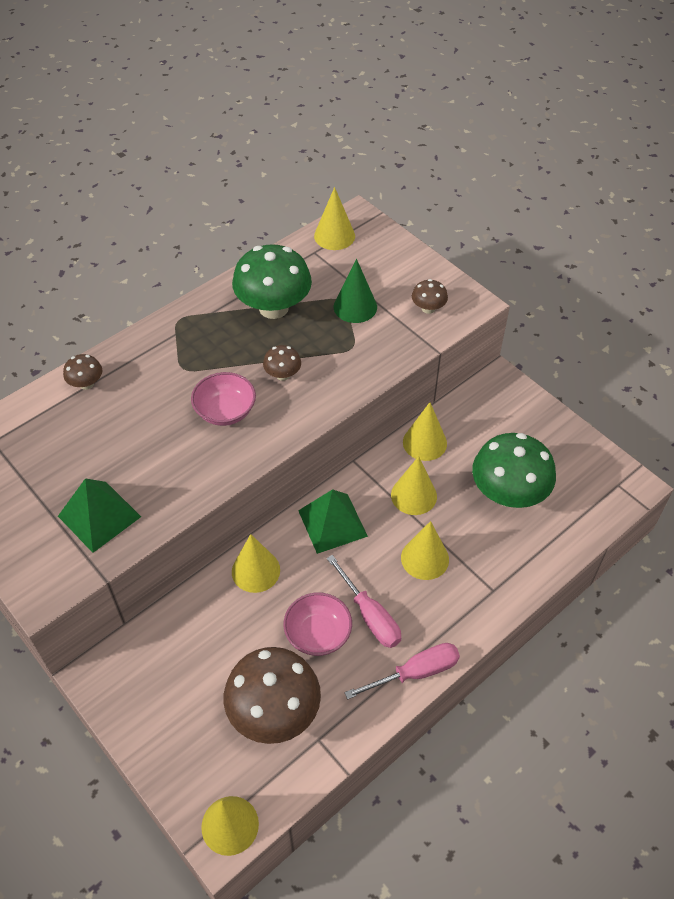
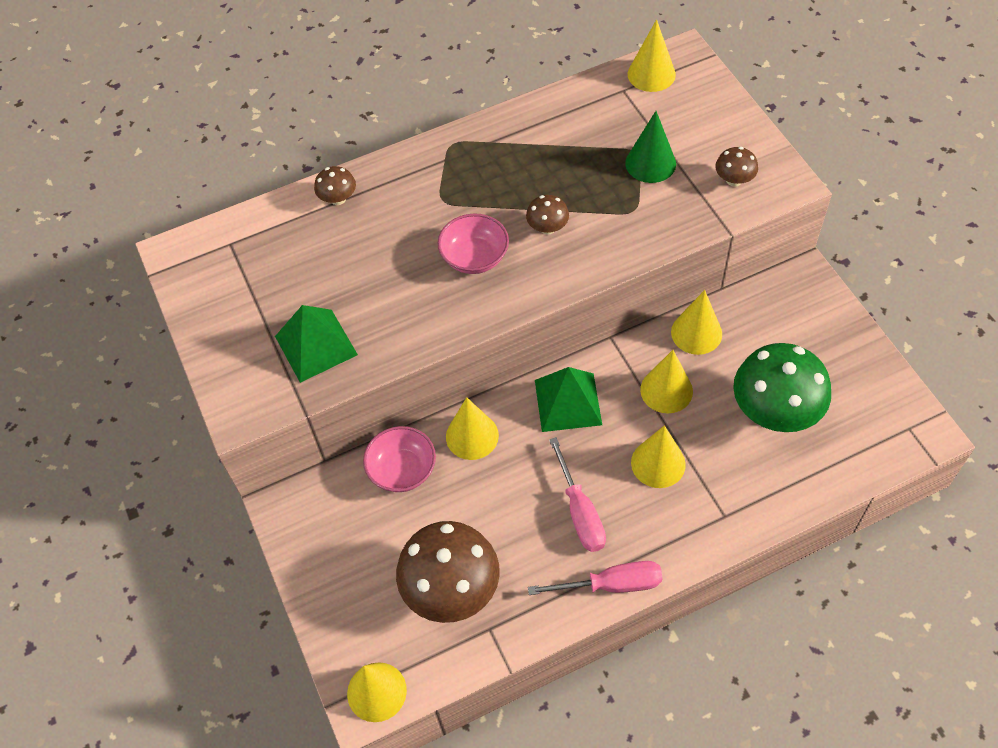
camera: 20 degrees right, 5 degrees up
green mushroom [232,244,312,319] -> none
pink bowl [284,592,352,656] -> pink bowl moved to [363,426,436,492]

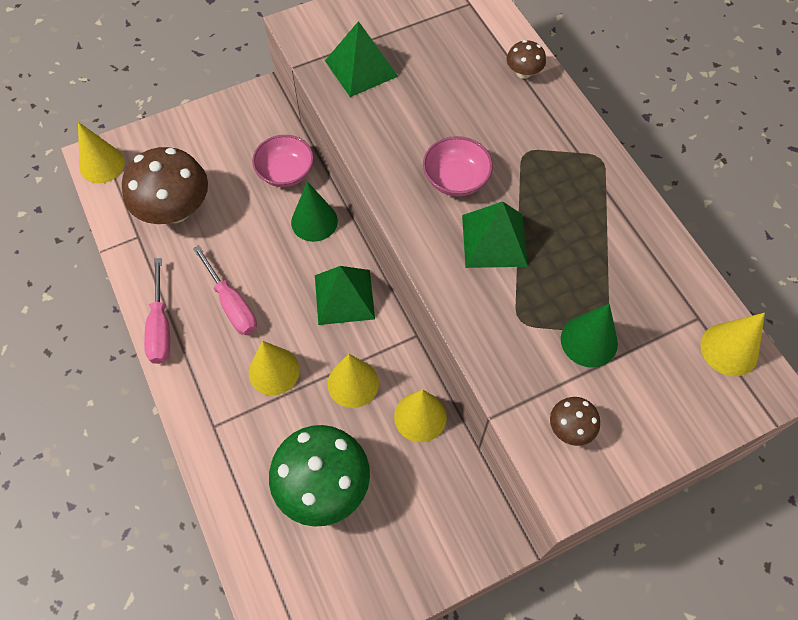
camera: 85 degrees right, 5 degrees up
yellow cone [446,397,499,460] -> green cone [291,181,338,242]
brown mushroom [526,195,569,235] -> green pyramid [462,201,528,268]
pink screwdriver [549,437,606,552] -> pink screwdriver turned 105 degrees counterclockwise [193,245,257,335]

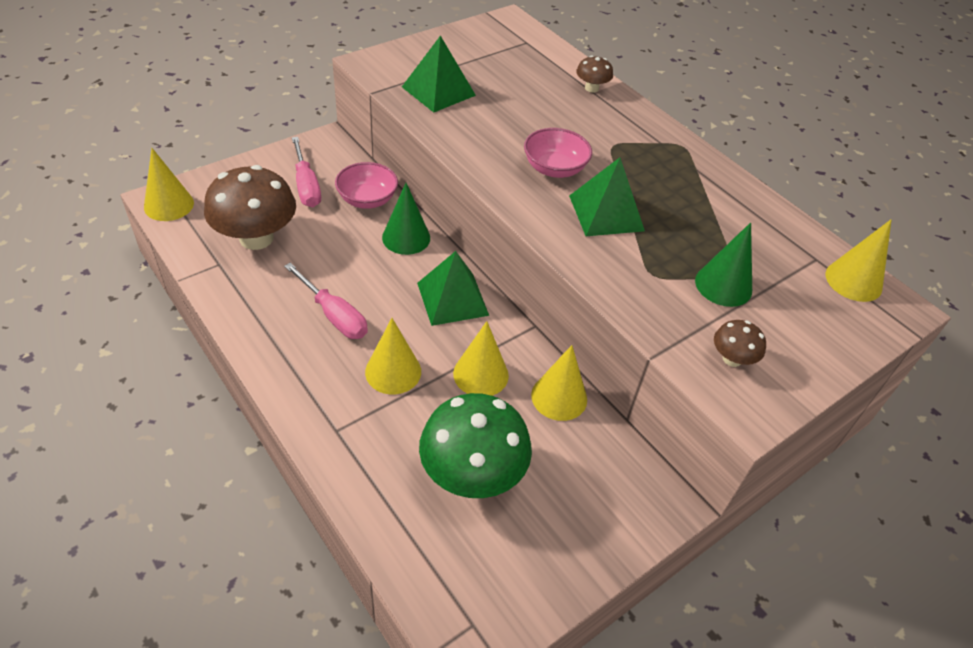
camera: 15 degrees left, 15 degrees down
pink screwdriver [144,258,170,364] -> pink screwdriver moved to [292,137,321,207]

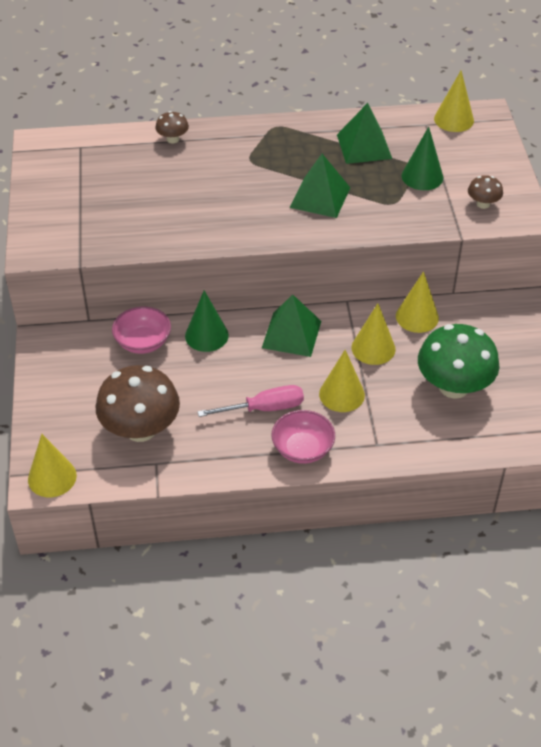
camera: 55 degrees left, 0 degrees up
pink screwdriver [292,137,321,207] -> none
green pyramid [402,36,476,113] -> green pyramid moved to [337,103,392,164]
pink bowl [524,128,592,178] -> pink bowl moved to [271,410,335,464]

